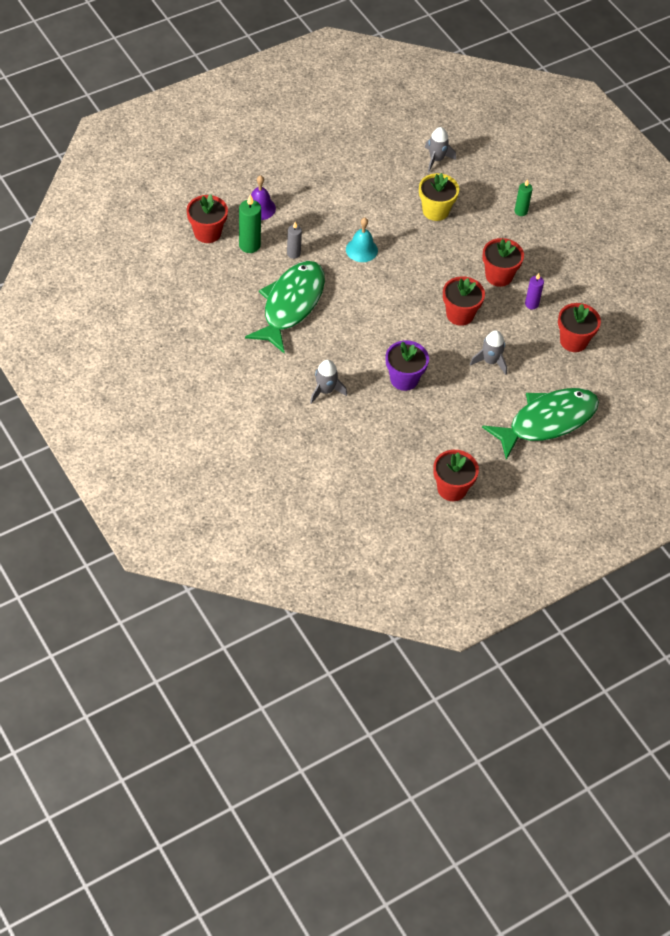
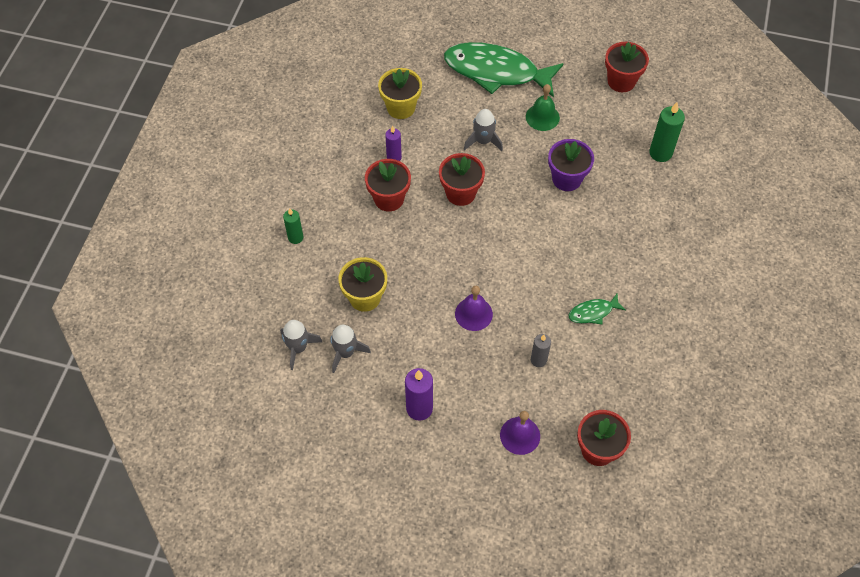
camera: 130 degrees left, 5 degrees up
green candle [239,194,261,253] -> green candle moved to [649,102,685,162]
green fish [245,261,325,354] -> green fish [569,294,626,325], size x0.43
grey rocket [310,360,347,404] -> grey rocket moved to [330,325,371,373]
turquoise bell [346,218,378,262] -> purple bell [455,286,493,331]
red flower pot [558,303,601,352] -> yellow flower pot [378,68,422,119]
none -> purple candle [405,368,433,420]
none -> green bell [526,84,560,131]

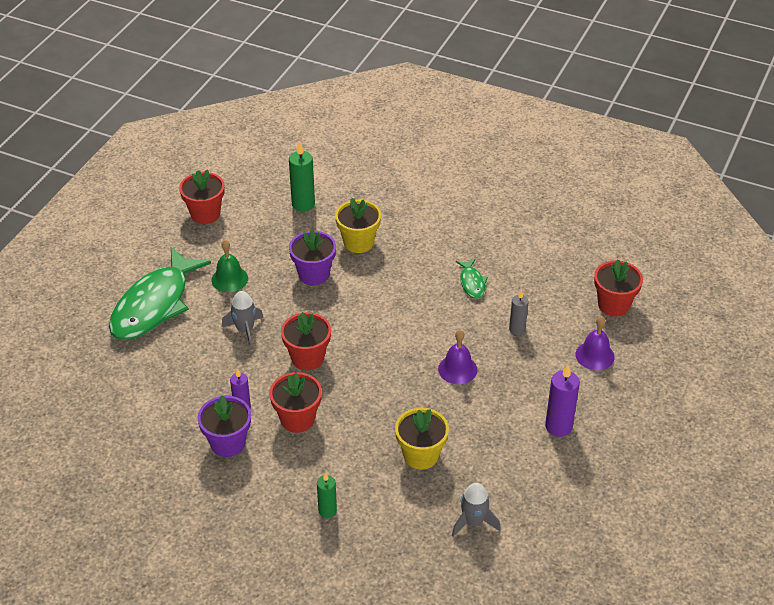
camera: 80 degrees left, 15 degrees down
grey rocket [330,325,371,373] -> none
yellow flower pot [378,68,422,119] -> yellow flower pot moved to [335,198,381,253]
none -> purple flower pot [198,395,251,457]

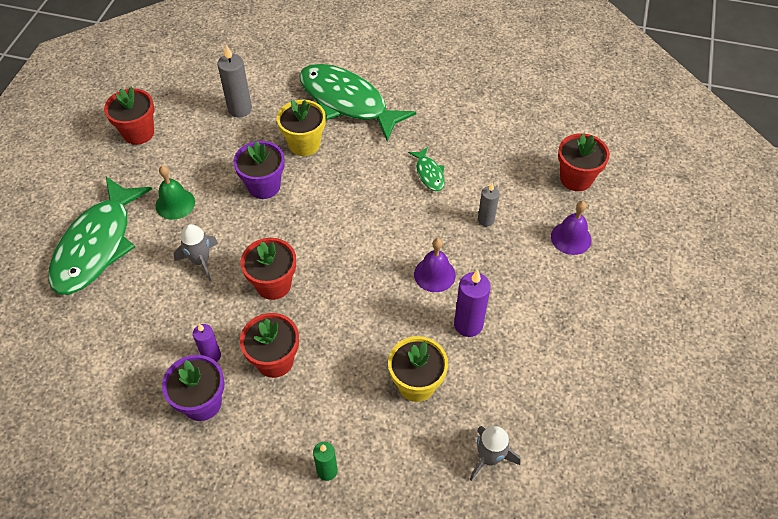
camera: 10 degrees left, 10 degrees up
green candle [289,142,315,212] -> grey candle [217,45,252,118]
purple candle [545,365,580,437] -> purple candle moved to [454,269,491,337]
none -> green fish [299,64,416,141]

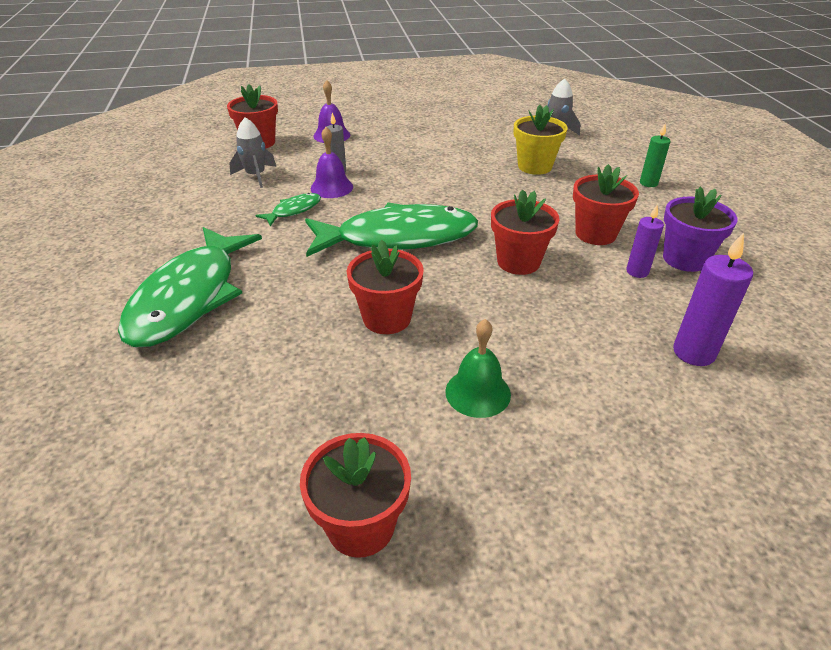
camera: 115 degrees left, 15 degrees down
green fish [48,177,152,295] -> green fish moved to [305,202,478,257]
grey rocket [174,224,218,281] -> grey rocket moved to [229,117,276,188]
grey candle [217,45,252,118] -> none
purple flower pot [233,141,285,199] -> red flower pot [347,240,424,334]
yellow flower pot [277,100,326,156] -> none
purple bell [414,238,456,292] -> purple bell moved to [311,127,353,198]
purple candle [454,269,491,337] -> purple candle moved to [673,232,753,366]

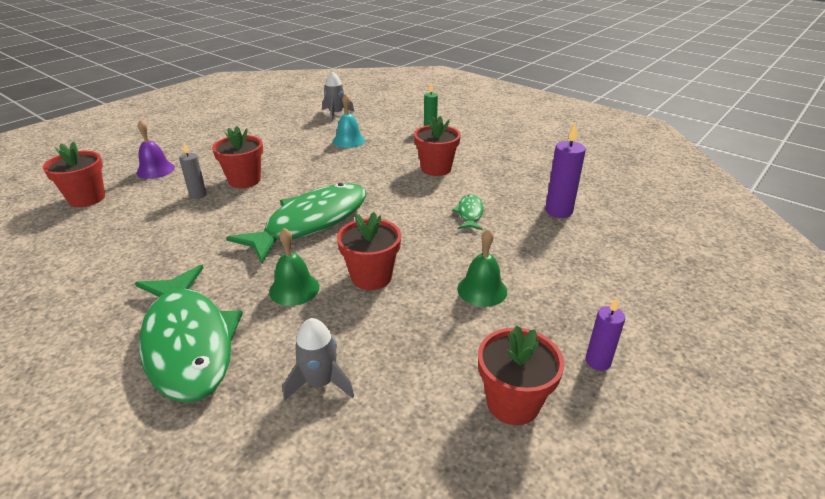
camera: 40 degrees left, 5 degrees down
grey rocket [229,117,276,188] -> grey rocket moved to [283,318,354,401]
green fish [255,193,321,226] -> green fish moved to [452,194,484,230]
purple bell [311,127,353,198] -> none
red flower pot [491,189,559,275] -> red flower pot moved to [212,126,263,188]
yellow flower pot [514,105,568,175] -> turquoise bell [333,94,365,148]
purple candle [626,205,664,278] -> purple candle moved to [586,297,625,371]
purple flower pot [663,187,737,272] -> none
none -> green bell [269,228,320,306]

